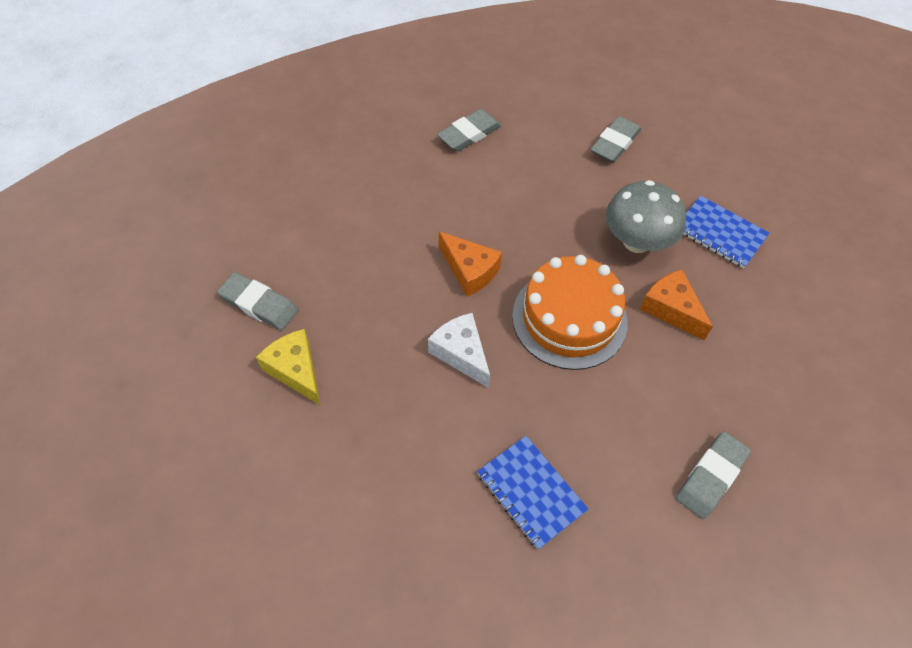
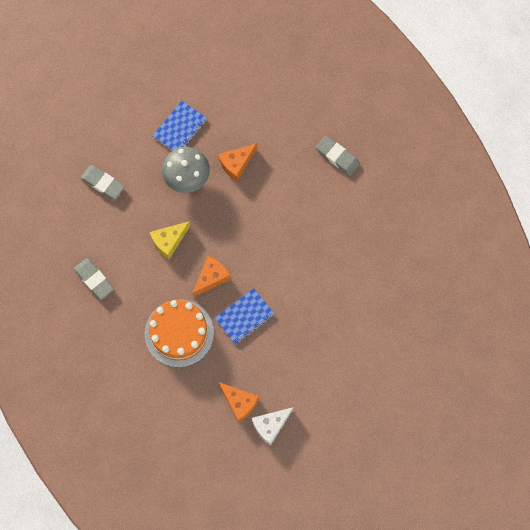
camera: 90 degrees left, 15 degrees up
grey eraser [217,272,298,330] -> orange cheese [219,382,259,422]
yellow cheese [256,329,321,406] -> yellow cheese moved to [150,221,190,259]
white cheese [428,313,490,388] -> white cheese moved to [252,407,293,446]
blue notebook [477,436,588,550] -> blue notebook moved to [214,288,275,344]
orange cake [512,255,628,370] -> orange cake moved to [145,299,214,368]

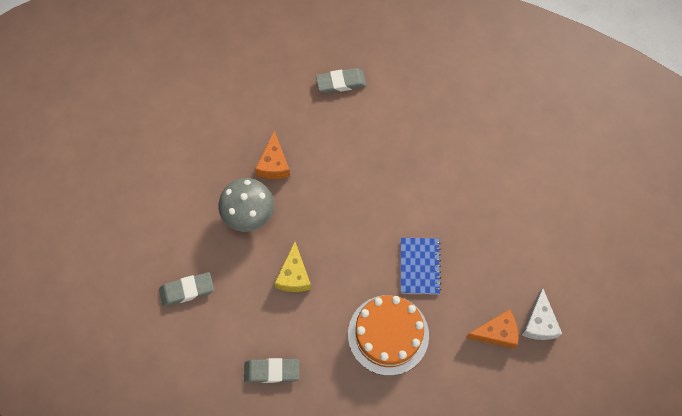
camera: 50 degrees left, 5 degrees down
blue notebook [152,101,207,151] -> none
orange cheese [193,256,231,297] -> none

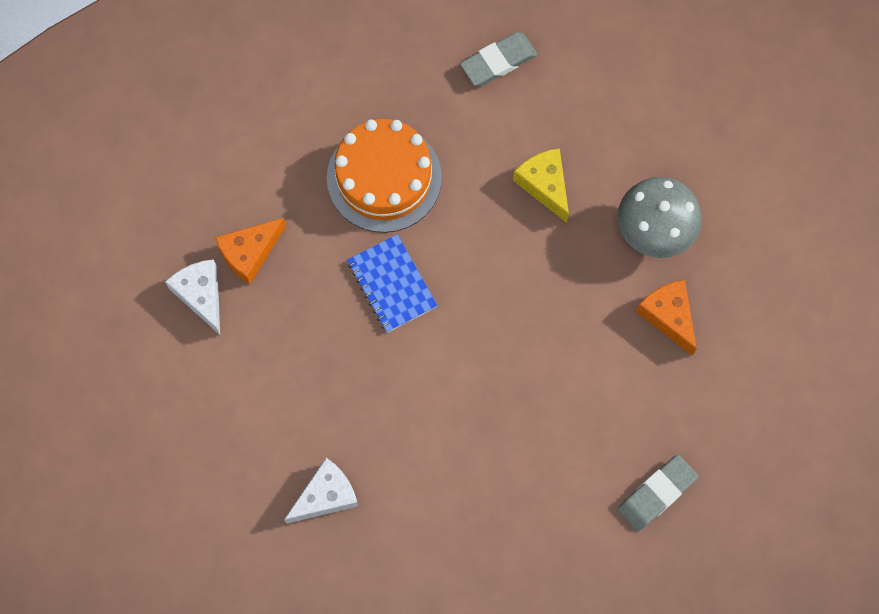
camera: 150 degrees right, 5 degrees up
grey eraser [159,272,214,307] -> none
none -> white cheese [284,458,359,524]

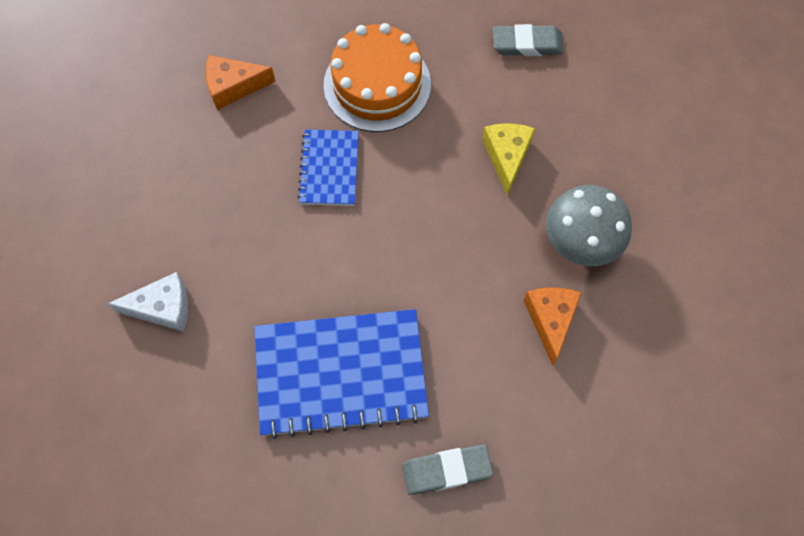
camera: 30 degrees right, 5 degrees down
white cheese [165,259,220,335] -> none
none -> blue notebook [254,309,429,439]

